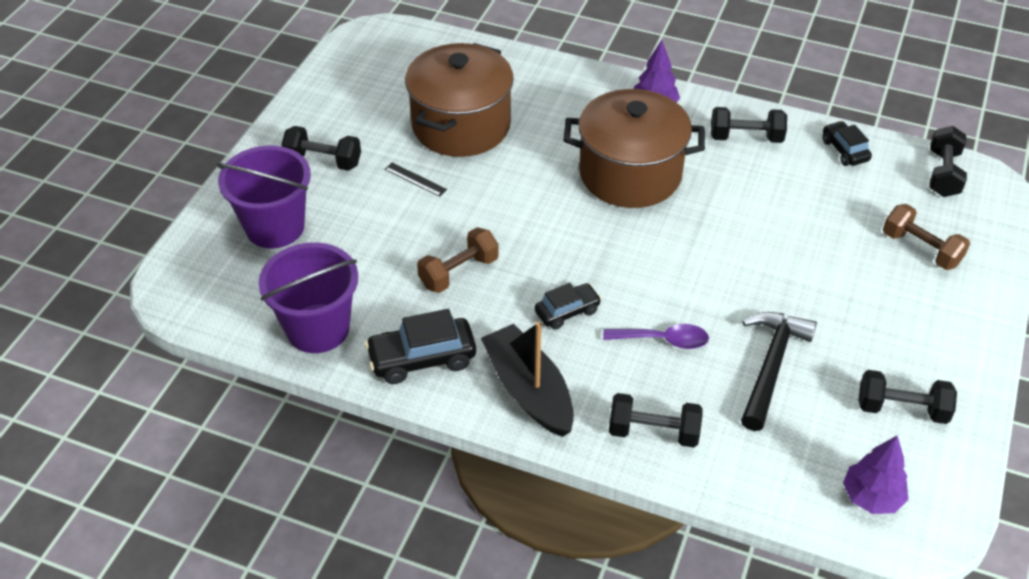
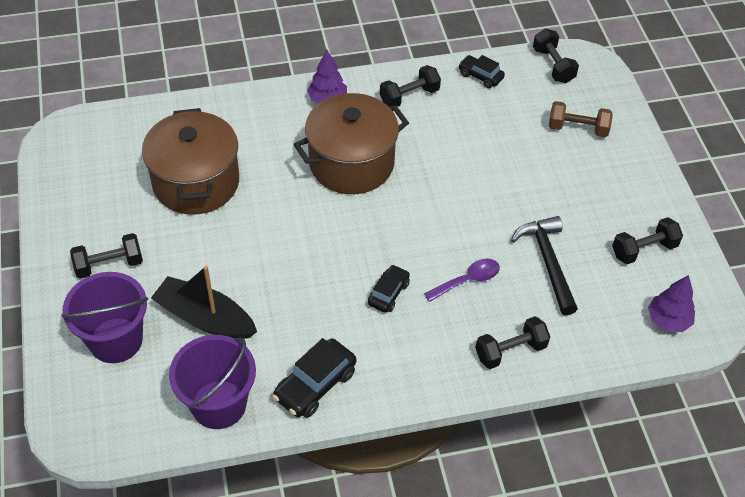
camera: 35 degrees left, 5 degrees up
black ruler [384,163,447,197] -> none
brown dumbbell [417,227,499,293] -> none
black boat [481,322,574,437] -> black boat moved to [151,266,257,339]

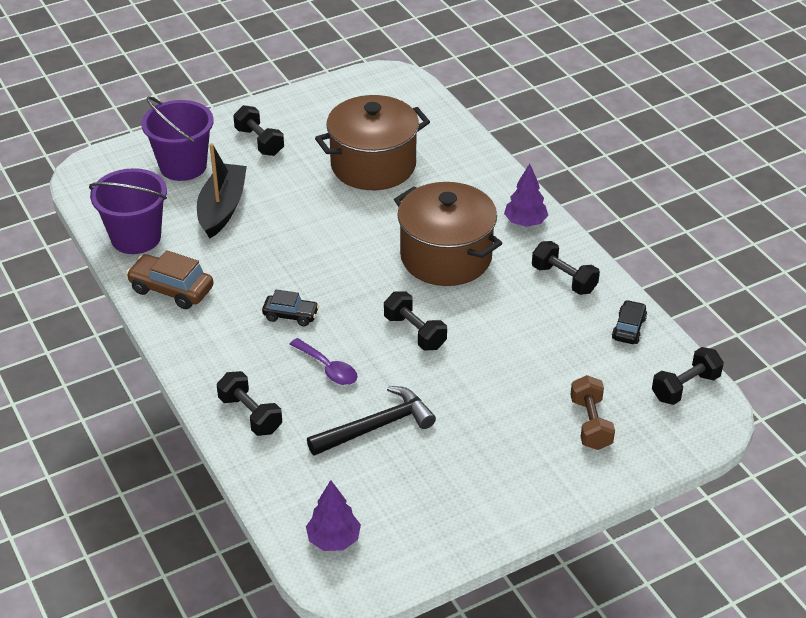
camera: 75 degrees right, 10 degrees down
black car [273,338,356,418] -> brown car [126,250,213,309]
black dumbbell [612,217,683,264] -> black dumbbell moved to [384,291,447,351]

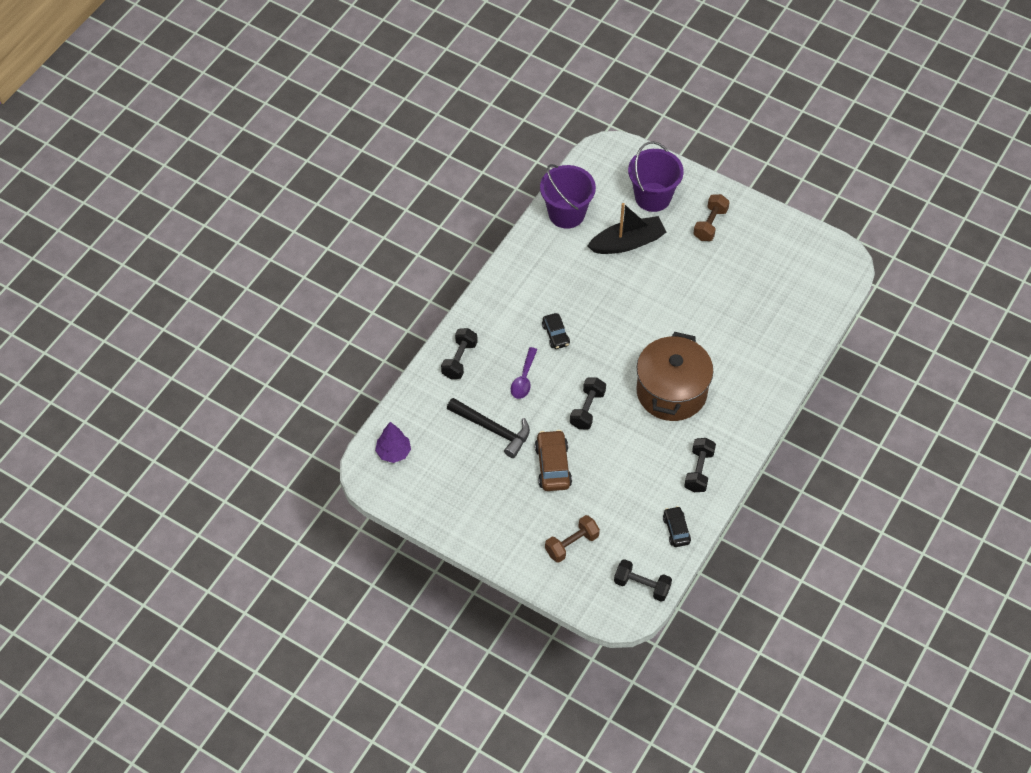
camera: 60 degrees right, 15 degrees up
brown car [126,250,213,309] -> brown car moved to [535,430,572,491]
black dumbbell [233,105,284,156] -> brown dumbbell [693,194,730,241]
brown pot [315,95,430,190] -> none
purple tree [504,164,548,227] -> none
black car [612,300,647,344] -> black car turned 90 degrees counterclockwise [663,506,691,547]

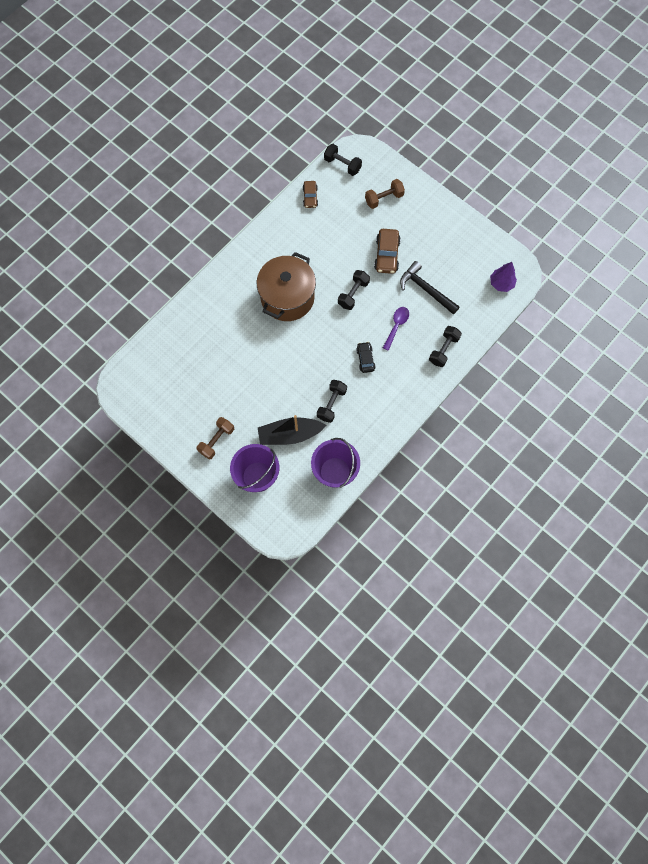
camera: 170 degrees left, 15 degrees up
black car [663,506,691,547] -> brown car [303,181,318,208]
black dumbbell [684,438,716,492] -> black dumbbell moved to [317,380,347,423]

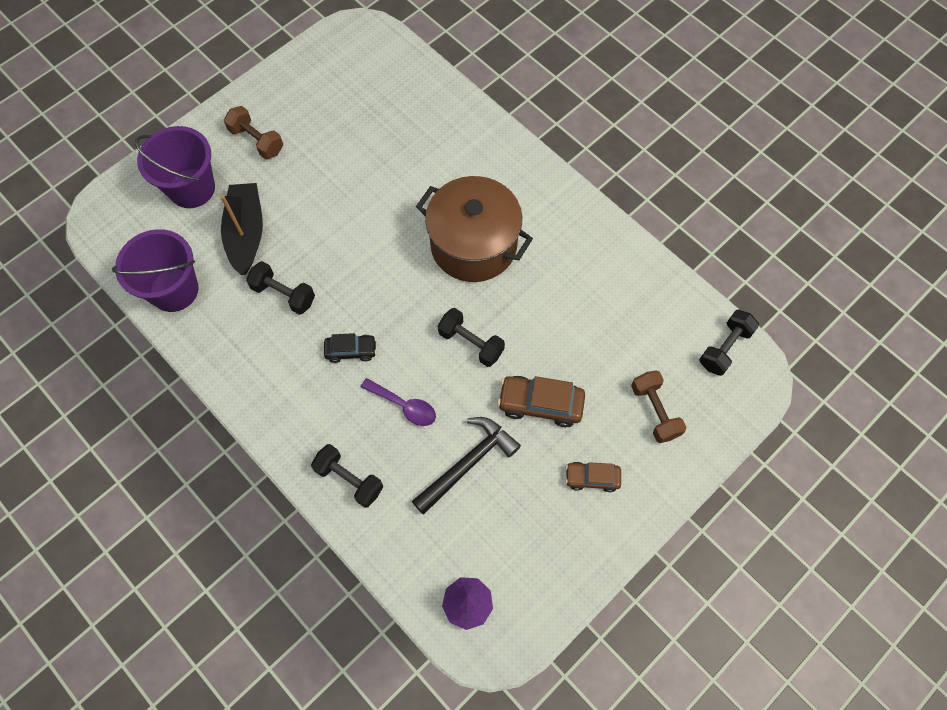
camera: 95 degrees right, 5 degrees down
brown car [303,181,318,208] -> brown car moved to [565,462,621,492]

